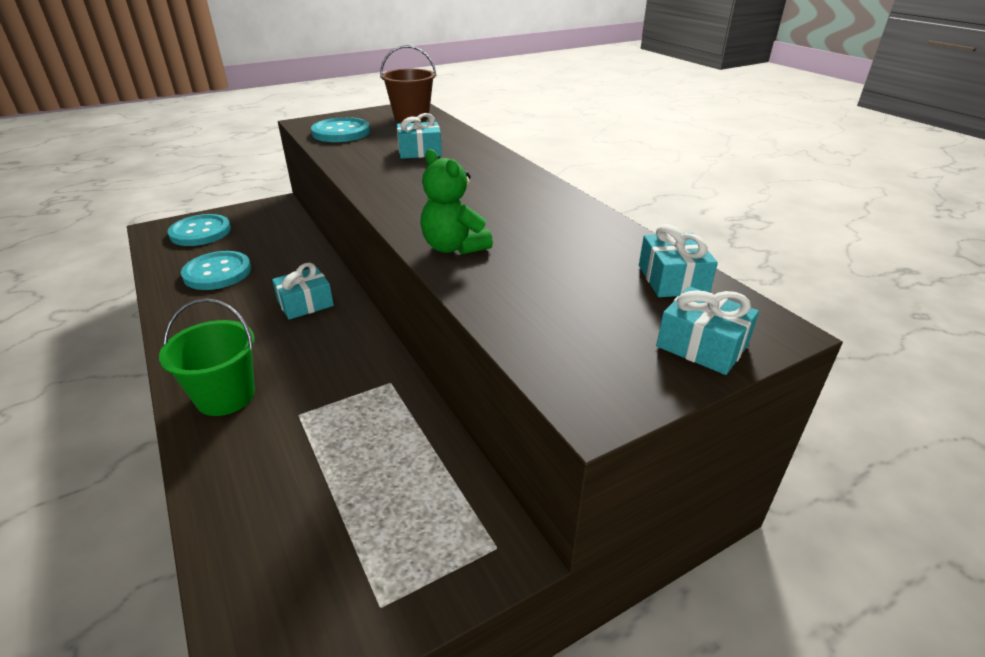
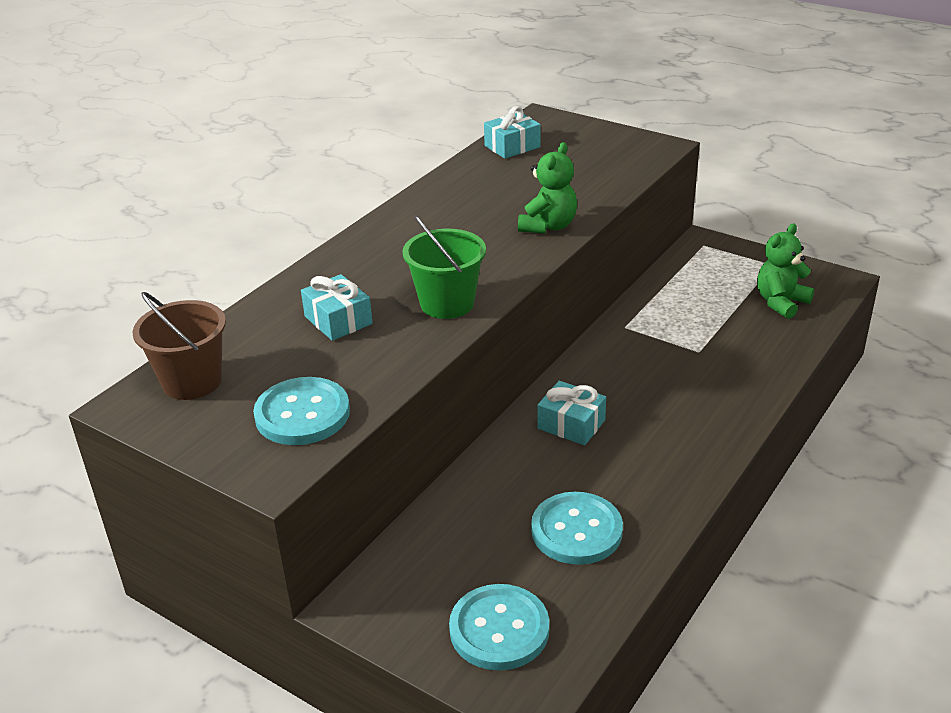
camera: 115 degrees left, 0 degrees up
green bucket [159,298,255,416] -> green bucket moved to [403,215,486,319]
turquoise gift [656,286,759,375] -> none
none -> green teddy bear [757,224,814,319]

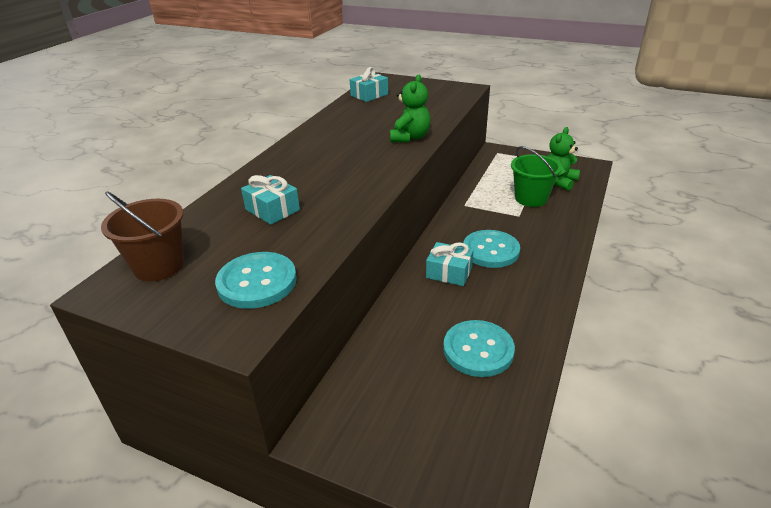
camera: 10 degrees left, 0 degrees up
green bucket [403,215,486,319] -> green bucket moved to [511,146,562,207]
turquoise button [449,584,549,671] -> turquoise button moved to [463,230,520,268]

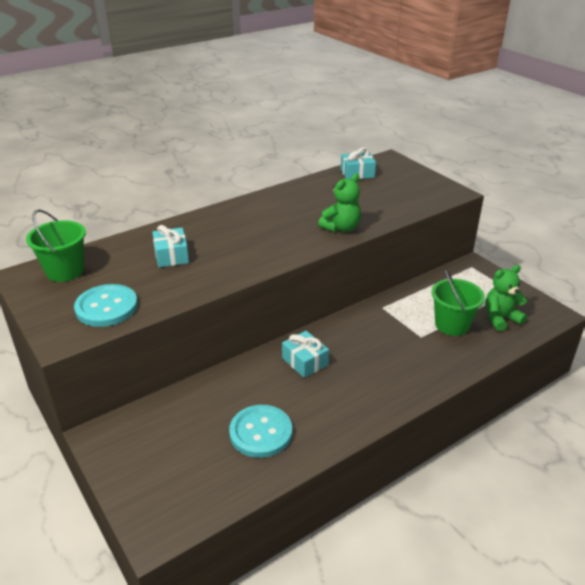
camera: 30 degrees right, 0 degrees up
brown bucket [101,191,184,282] -> green bucket [26,209,86,282]
turquoise button [463,230,520,268] -> none

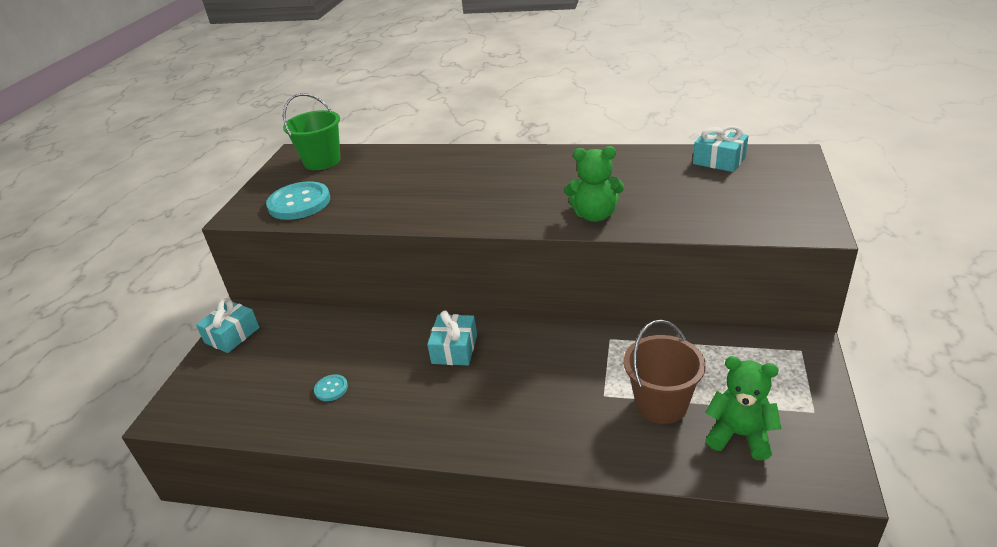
camera: 50 degrees right, 0 degrees up
turquoise gift [152,225,189,267] -> turquoise gift moved to [196,298,260,353]
turquoise button [229,405,292,458] -> turquoise button [314,374,348,401], size x0.46
green bucket [431,269,485,336] -> brown bucket [624,320,706,424]

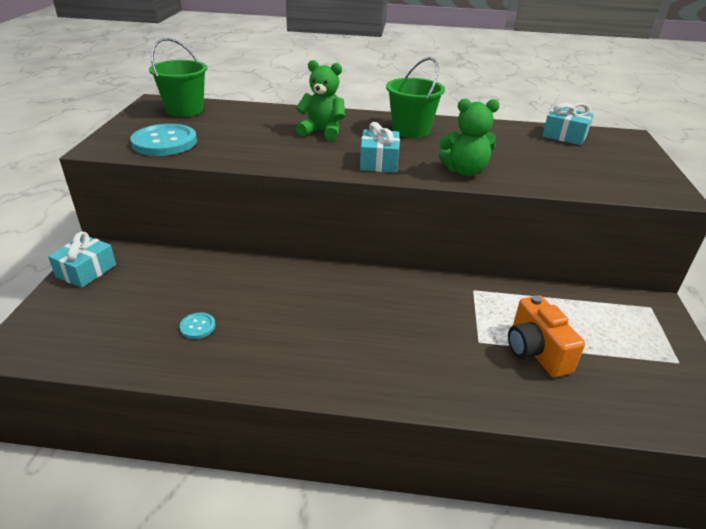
camera: 10 degrees left, 0 degrees up
turquoise gift [427,310,477,365] -> turquoise gift moved to [360,122,400,173]
brown bucket [624,320,706,424] -> orange camera [508,295,585,378]
green teddy bear [705,356,781,460] -> green teddy bear moved to [296,60,345,141]
none -> green bucket [386,57,445,138]

